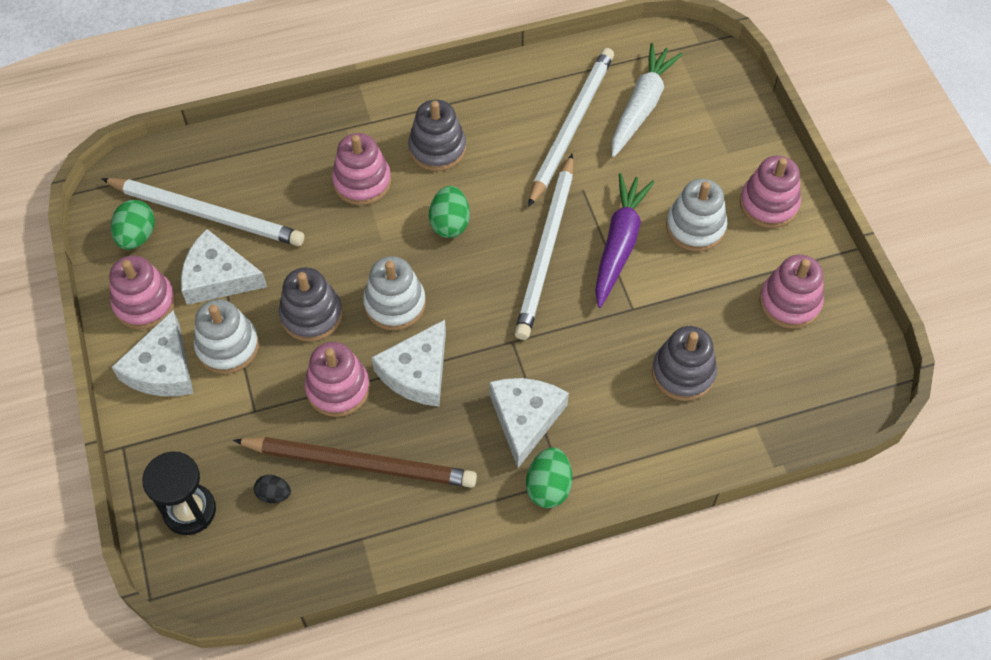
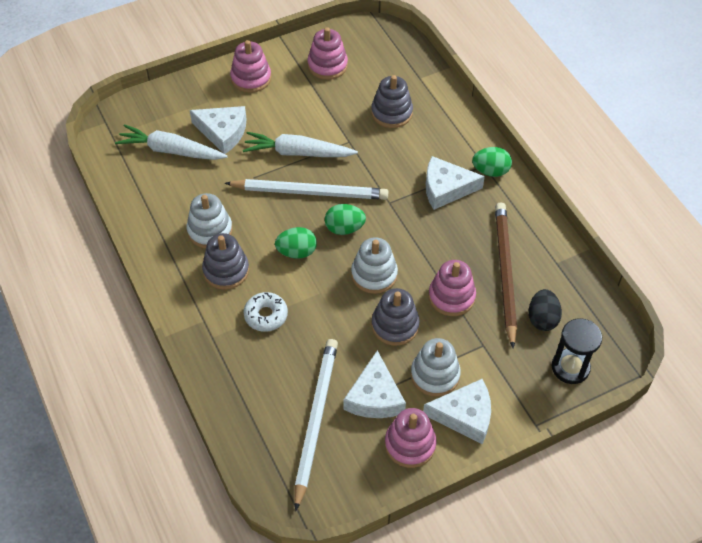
camera: 100 degrees left, 5 degrees down
green egg [111,200,155,250] -> green egg moved to [325,204,366,235]
black egg [254,475,291,503] -> black egg [529,289,562,331], size x1.63
pink stacking toy [332,133,391,205] -> white donut [244,292,288,332]
white cheese [371,320,446,407] -> white cheese moved to [190,106,246,154]
white pencil [528,48,614,207] -> none
purple carrot [595,173,655,308] -> white carrot [243,132,358,157]
white stacking toy [666,179,727,251] -> white stacking toy moved to [186,193,233,248]

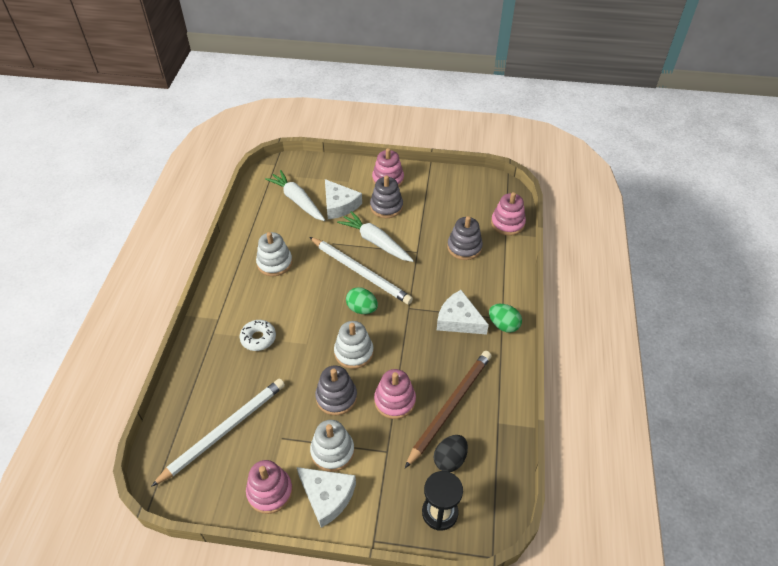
camera: 35 degrees right, 5 degrees down
grey stacking toy [202,233,249,290] -> grey stacking toy moved to [370,175,403,218]
green egg [275,227,317,259] -> none
pink stacking toy [307,27,348,80] -> pink stacking toy moved to [491,192,526,236]
white cheese [344,350,406,418] -> none

